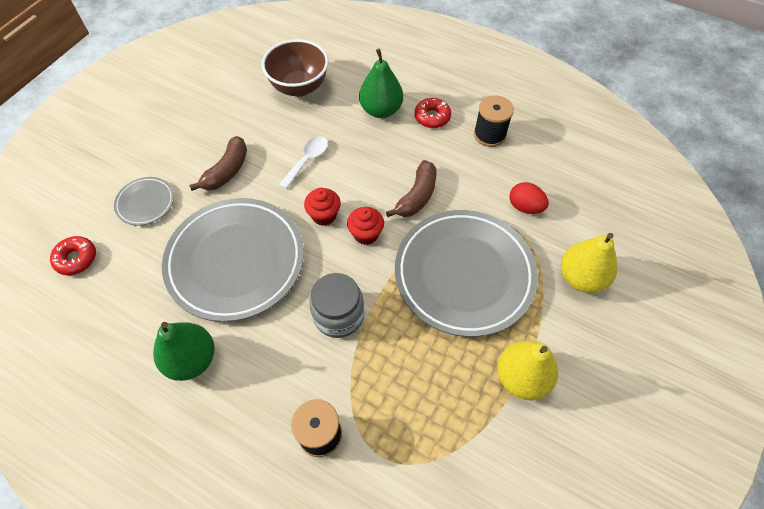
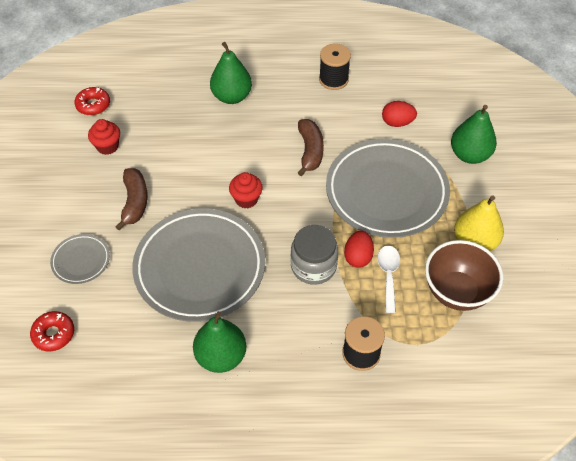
camera: 30 degrees left, 5 degrees down
brown bowl [262,39,329,97] -> brown bowl moved to [425,240,503,311]
white spoon [279,136,328,189] -> white spoon moved to [377,246,400,313]
red cupcake [347,207,384,245] -> red cupcake moved to [88,119,120,155]
red donut [414,98,451,128] -> red donut moved to [74,87,110,115]
yellow pear [561,233,617,293] -> green pear [451,105,497,164]
none -> red egg [344,231,374,268]

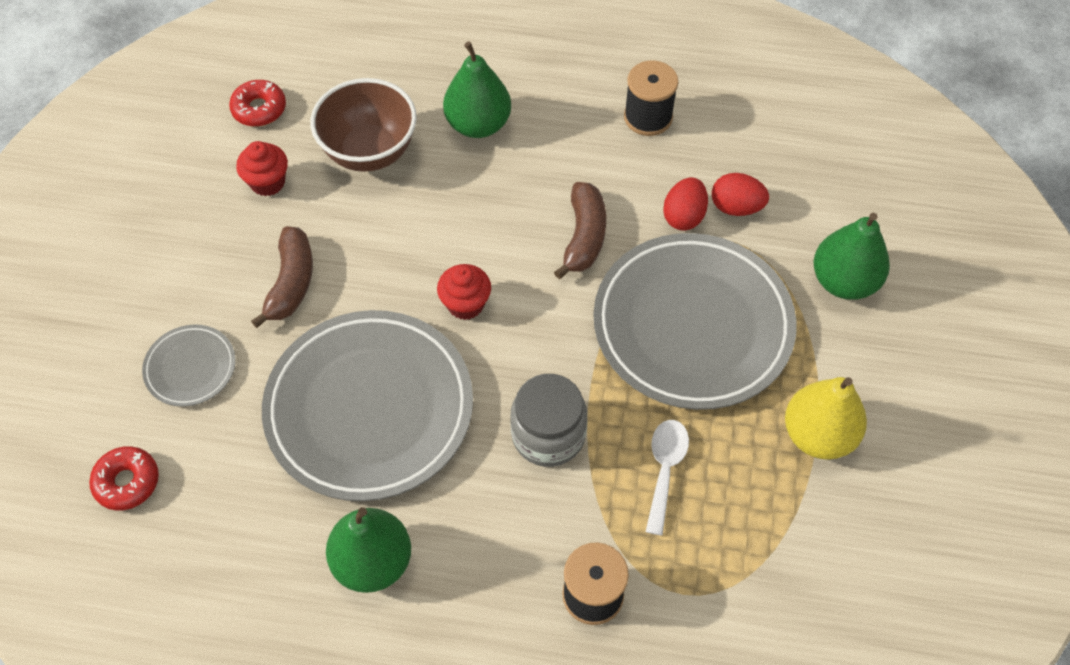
camera: 10 degrees right, 5 degrees up
red egg [344,231,374,268] -> red egg moved to [663,177,708,231]
brown bowl [425,240,503,311] -> brown bowl moved to [310,78,417,172]

